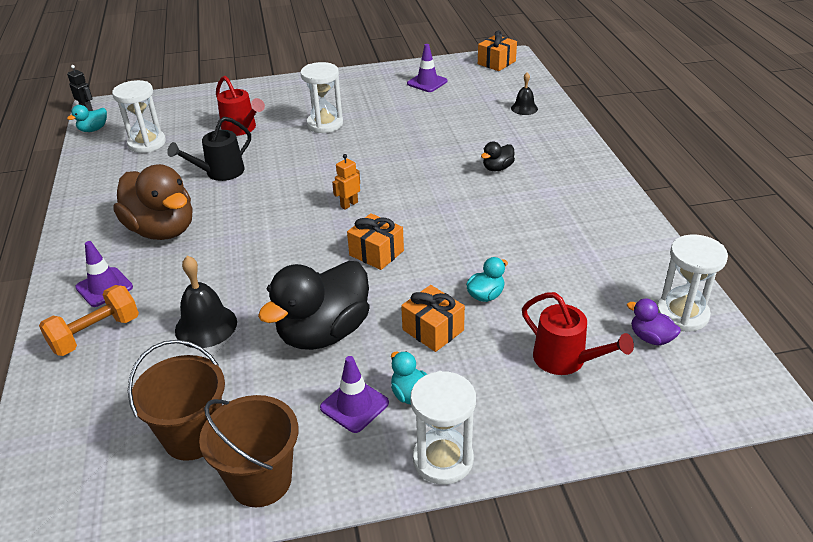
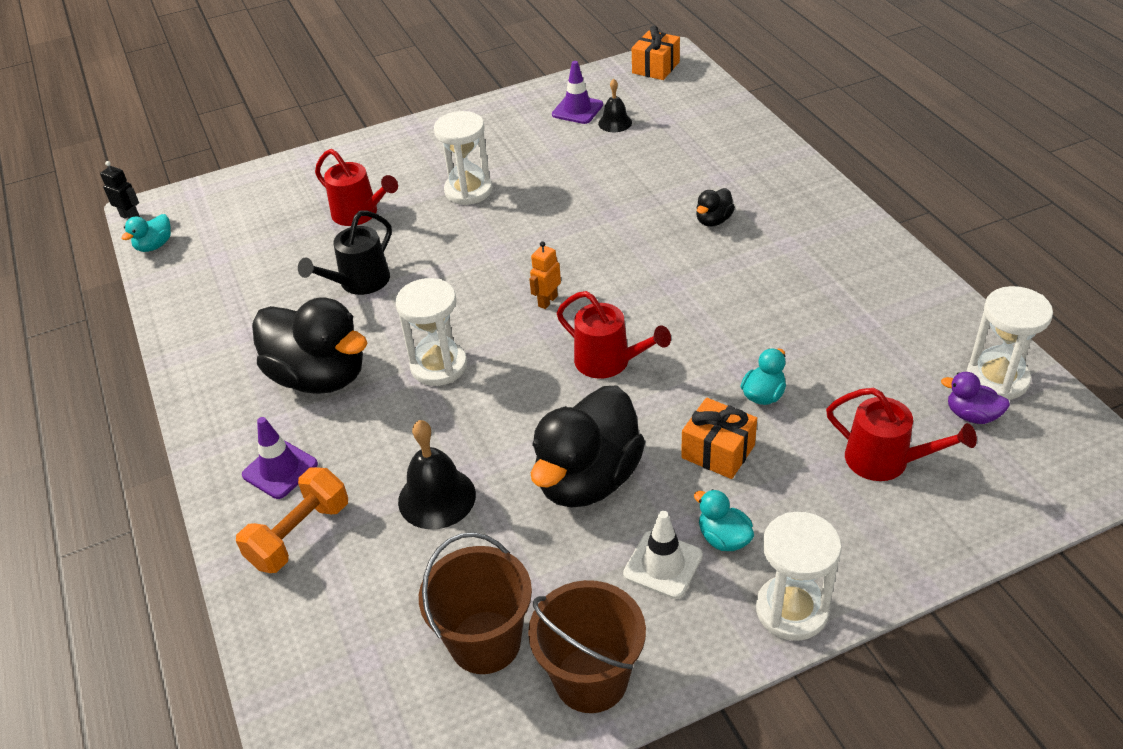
camera: 10 degrees left, 5 degrees up
white hourglass [112,80,166,153] -> white hourglass moved to [395,278,467,386]
brown duck [113,164,192,240] -> black duck [252,297,367,394]
purple traffic cone [320,356,389,433] -> white traffic cone [623,511,703,599]
orange gift [347,213,404,270] -> red watering can [557,291,671,378]
black bell [511,72,538,115] -> black bell moved to [598,79,632,132]

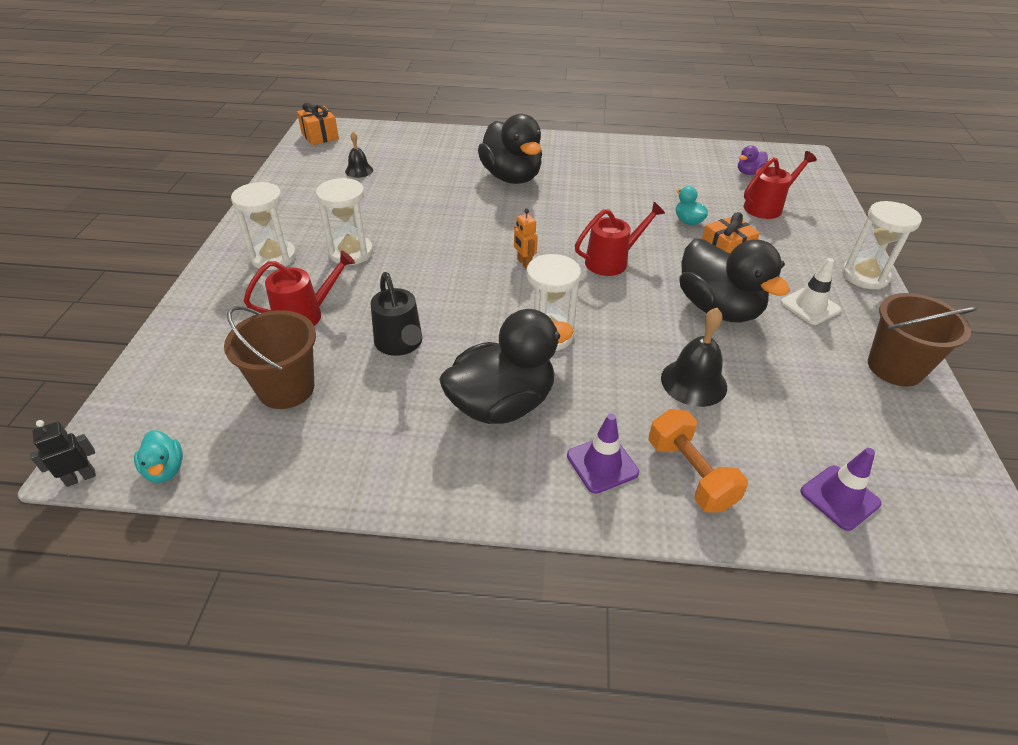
camera: 65 degrees left, 0 degrees up
brown bucket [419,533,532,674] -> brown bucket moved to [224,306,316,409]
purple traffic cone [552,61,603,124] -> purple traffic cone moved to [800,448,881,531]
turquoise duck [694,489,754,551] -> none
black duck [696,188,735,227] -> black duck [478,114,542,184], size x2.28
white hourglass [966,286,1053,400] -> white hourglass moved to [231,182,296,270]

